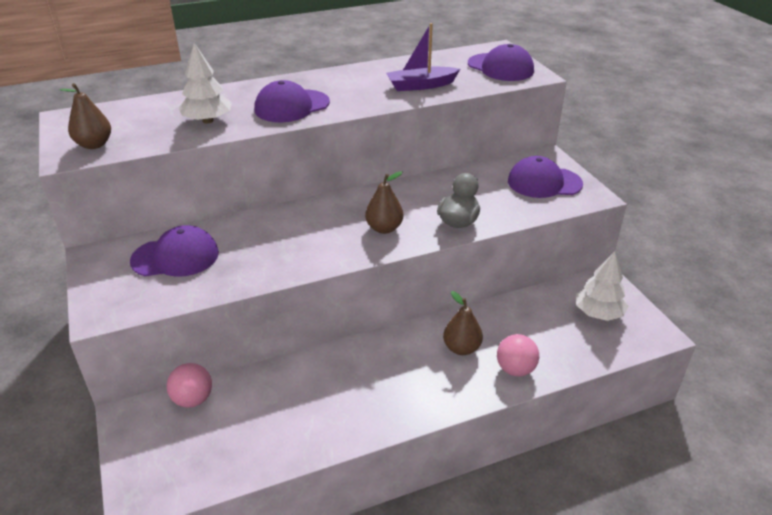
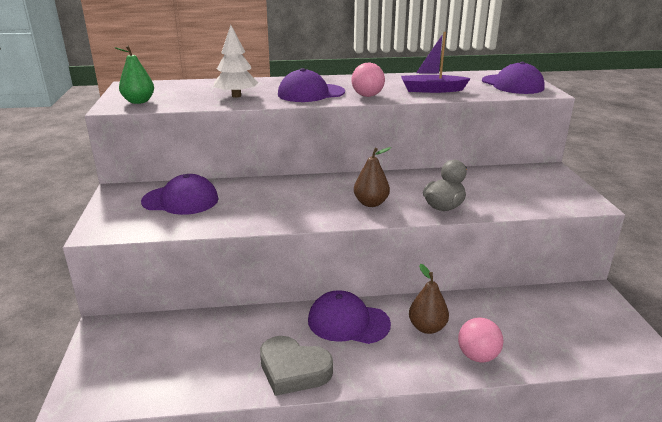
camera: 15 degrees right, 10 degrees down
brown pear [60,83,111,149] -> green pear [114,46,154,104]
pink ball [167,363,212,407] -> pink ball moved to [352,63,385,97]
purple cap [508,156,583,198] -> purple cap moved to [308,290,391,344]
white tree [576,251,628,321] -> none
none -> grey heart [260,336,333,396]

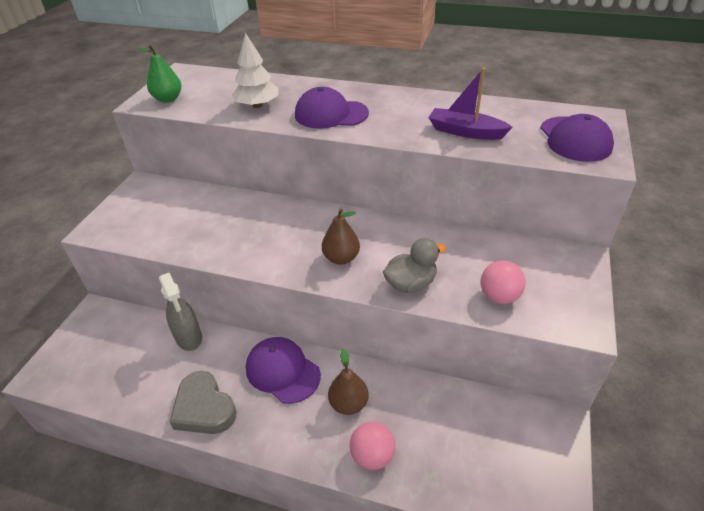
camera: 25 degrees right, 15 degrees up
purple cap [141,174,219,215] -> none
pink ball [352,63,385,97] -> pink ball moved to [481,261,526,304]
none -> grey spray bottle [159,273,202,351]

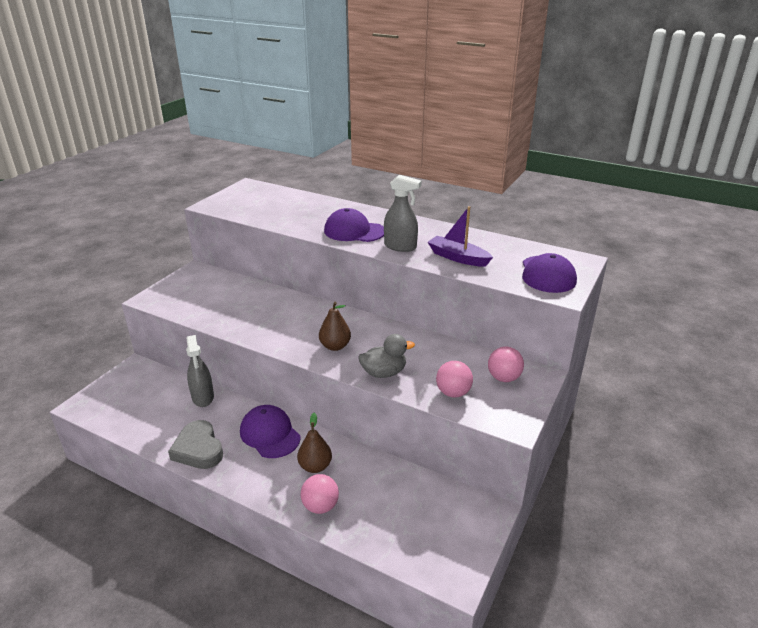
camera: 10 degrees right, 10 degrees down
green pear [136,45,182,103] -> none
white tree [232,33,278,108] -> none
none -> grey spray bottle [384,175,422,252]
none -> pink ball [488,347,524,382]

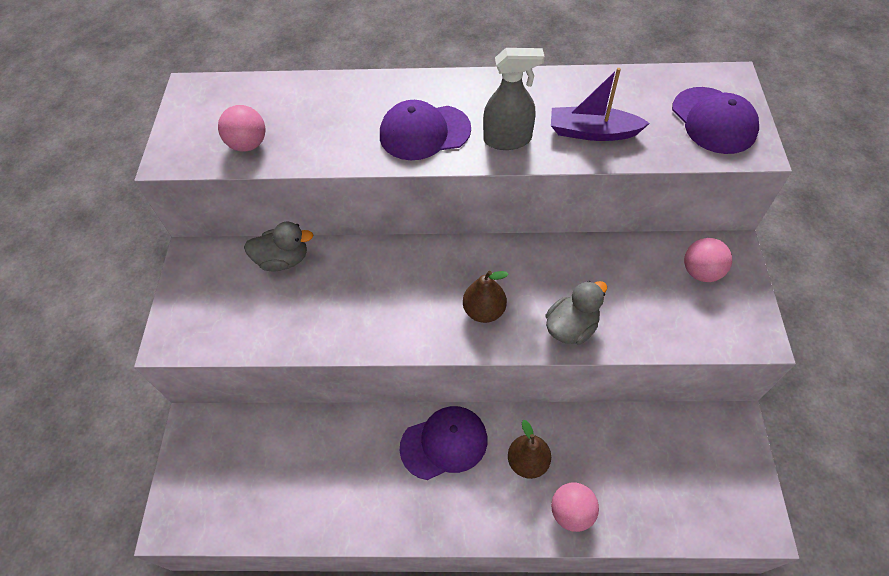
camera: 25 degrees left, 25 degrees up
grey heart [168,420,223,469] -> none
grey spray bottle [186,335,214,407] -> none
purple cap [240,405,301,458] -> purple cap turned 135 degrees clockwise [400,406,488,480]
pink ball [436,361,473,397] -> pink ball moved to [218,105,265,152]
none -> grey duck [244,222,313,272]

